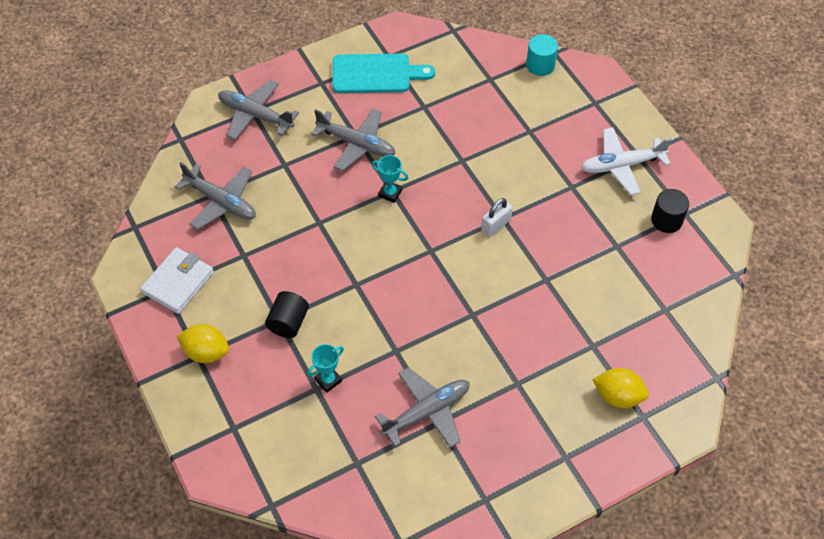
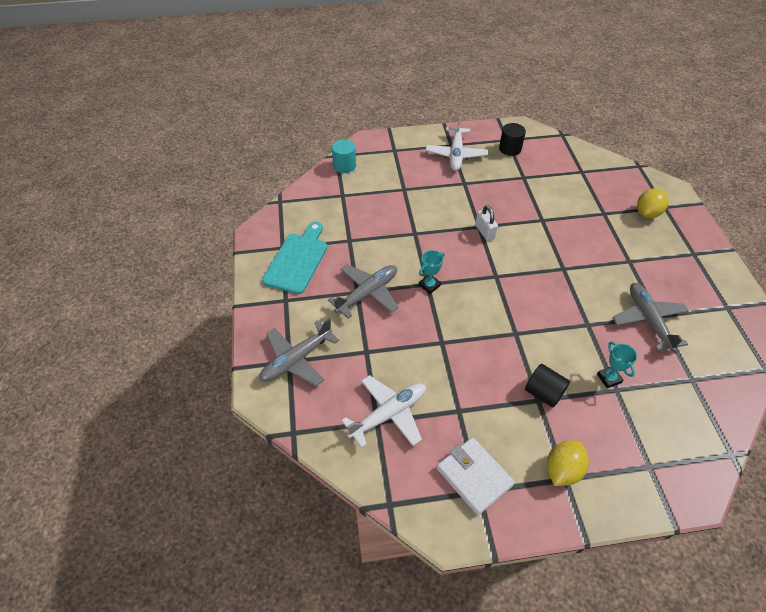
camera: 70 degrees left, 5 degrees down
grey plane [175,162,256,230] -> white plane [341,375,426,448]

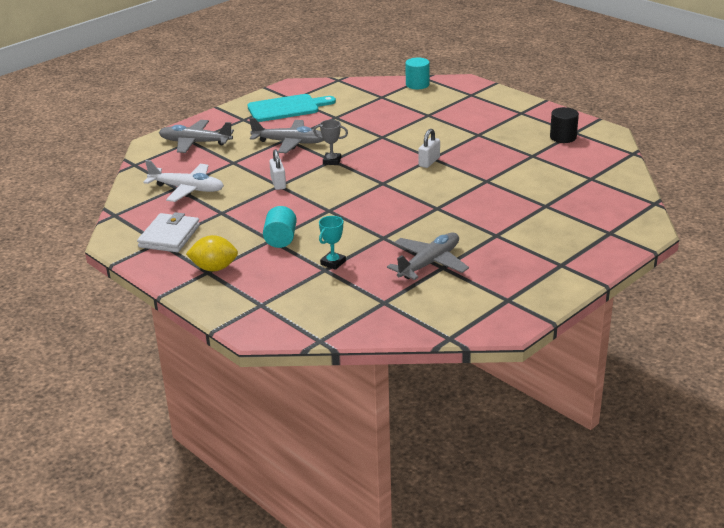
camera: 55 degrees right, 20 degrees down
turquoise trophy [419,250,445,294] -> grey trophy [313,120,348,165]
white plane [426,116,488,171] -> none
black cylinder [525,364,570,408] -> turquoise cylinder [263,206,297,248]
yellow lemon [637,188,669,218] -> none
none -> white padlock [269,149,286,190]

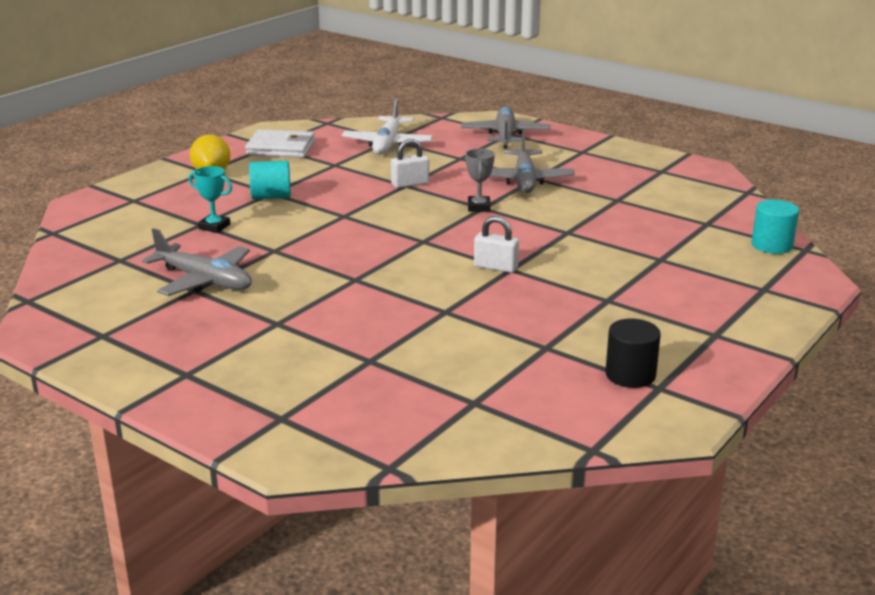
camera: 80 degrees right, 5 degrees down
turquoise cutting board [248,94,336,122] -> none

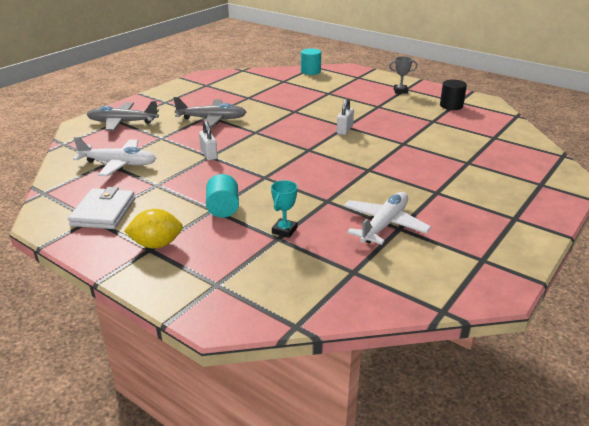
camera: 90 degrees left, 5 degrees up
grey plane [142,228,252,296] -> white plane [343,192,431,245]
grey trophy [466,149,495,212] -> grey trophy moved to [389,56,418,94]

